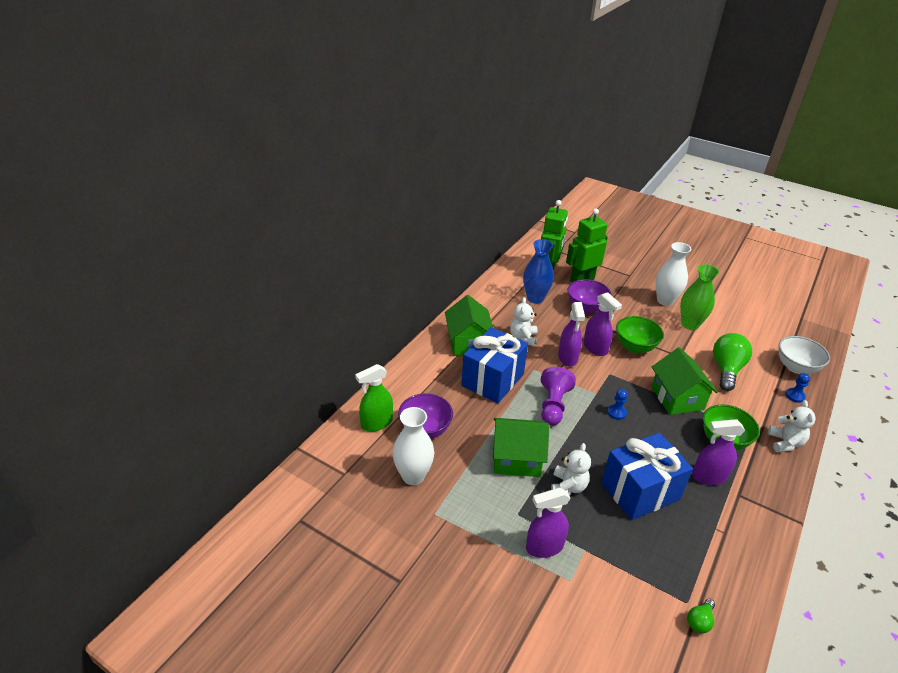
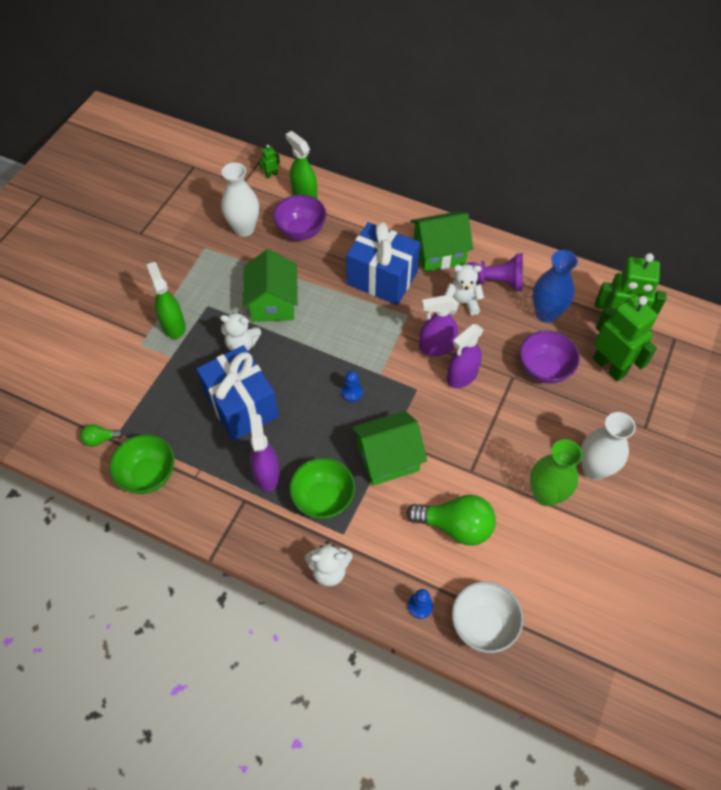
camera: 85 degrees right, 20 degrees up
purple spray bottle [526,488,571,558] -> green spray bottle [146,262,186,339]
purple pawn [541,367,576,426] -> purple pawn moved to [467,253,523,291]
green bowl [616,316,664,353] -> green bowl moved to [109,434,174,494]
green light bulb [687,599,715,633] -> green light bulb turned 45 degrees counterclockwise [80,424,123,447]
none -> green robot [259,145,280,179]

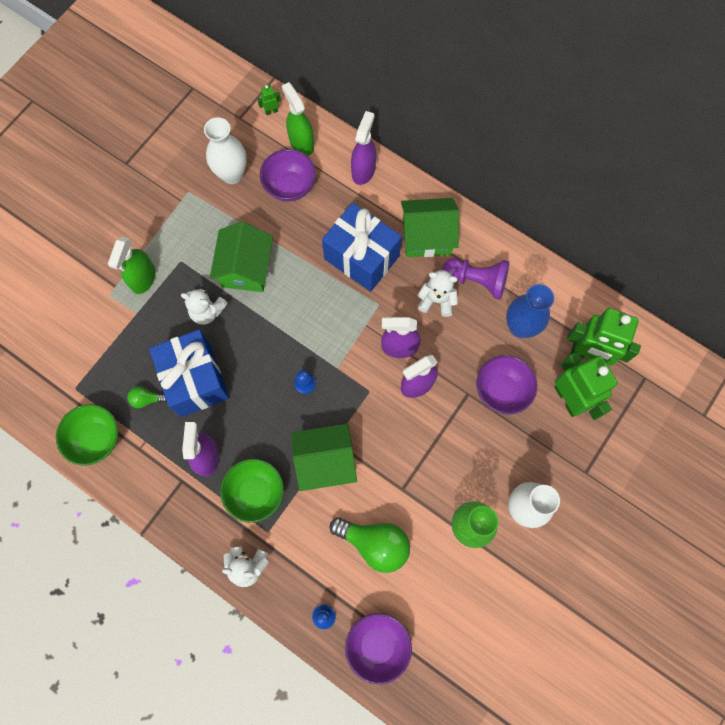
camera: 10 degrees right, 15 degrees up
green light bulb [80,424,123,447] -> green light bulb moved to [127,387,166,408]
green spray bottle [146,262,186,339] -> green spray bottle turned 150 degrees counterclockwise [108,237,156,294]
white bowl [452,581,523,653] -> purple bowl [345,613,412,684]
none -> purple spray bottle [351,111,376,185]

